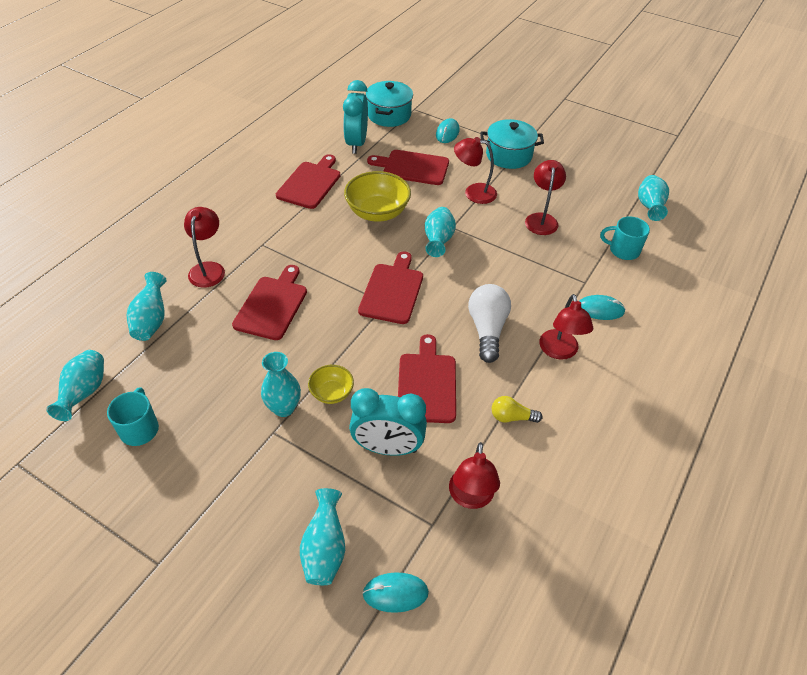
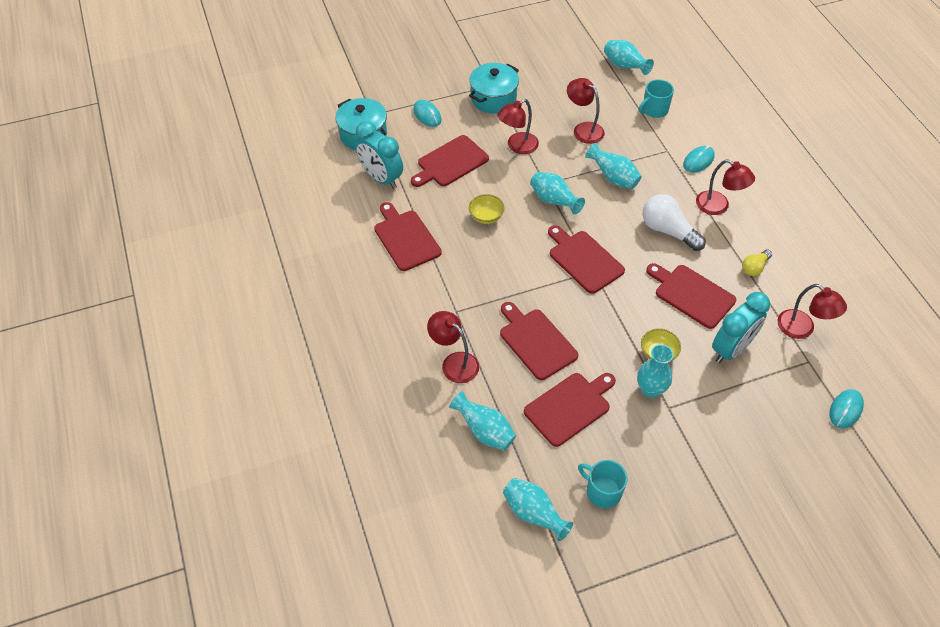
camera: 50 degrees left, 5 degrees up
turquoise vase [300,488,345,585] -> turquoise vase moved to [585,143,642,189]
yellow bowl [344,171,411,222] -> yellow bowl [469,194,505,224], size x0.55
none -> red cutting board [524,373,616,447]

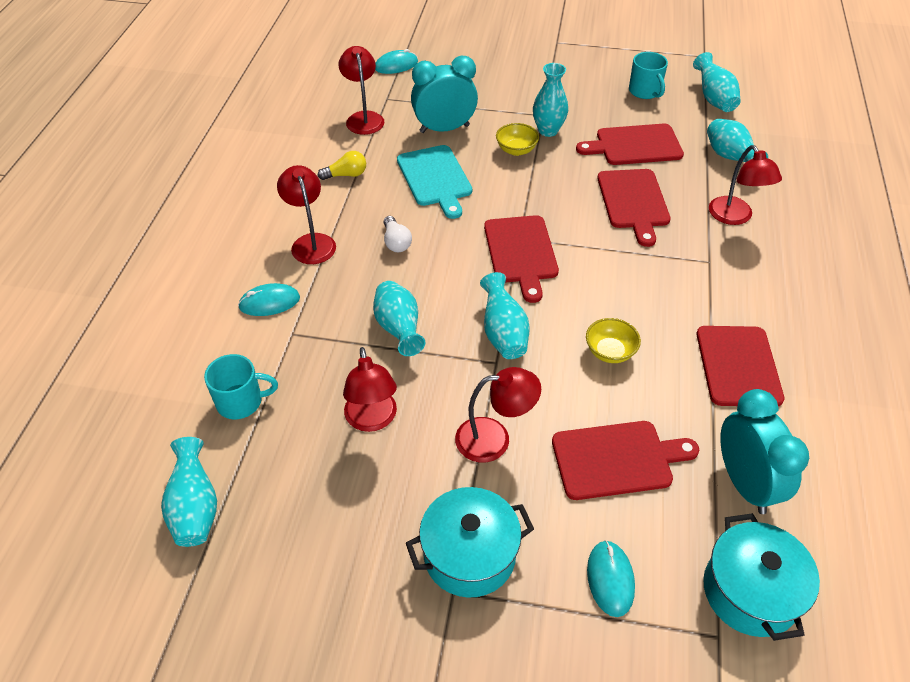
camera: 150 degrees left, 5 degrees down
white light bulb [643,194,706,251] -> white light bulb [383,216,412,252], size x0.56
red cutting board [646,263,736,329] -> turquoise cutting board [397,145,472,219]

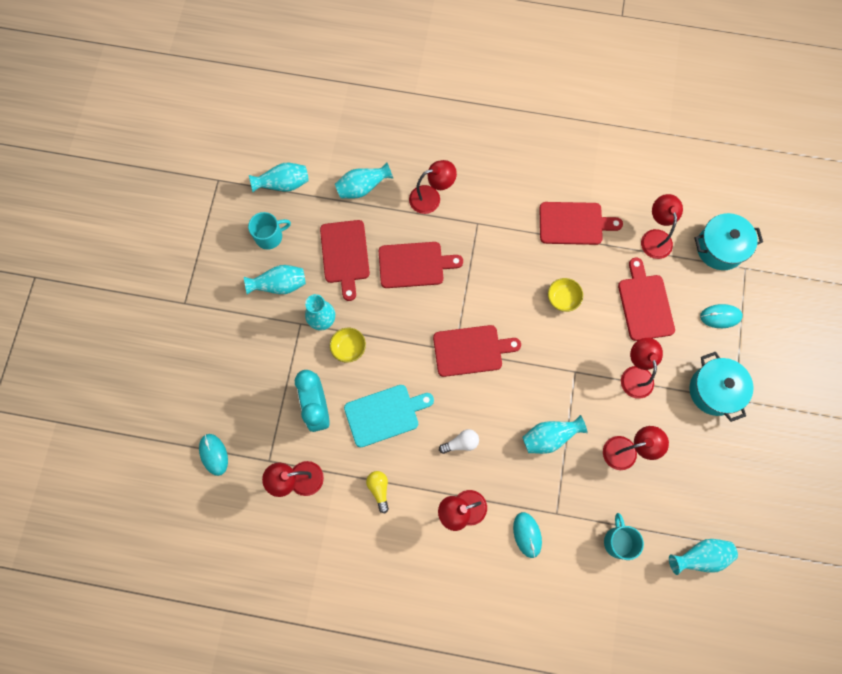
camera: 90 degrees left, 25 degrees up
turquoise vase [480,272,530,359] -> turquoise vase moved to [244,265,306,295]
turquoise clock [720,389,809,514] -> red lamp [641,194,683,259]

